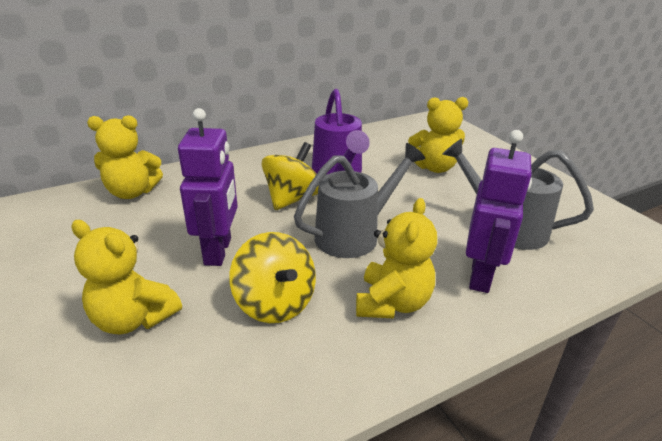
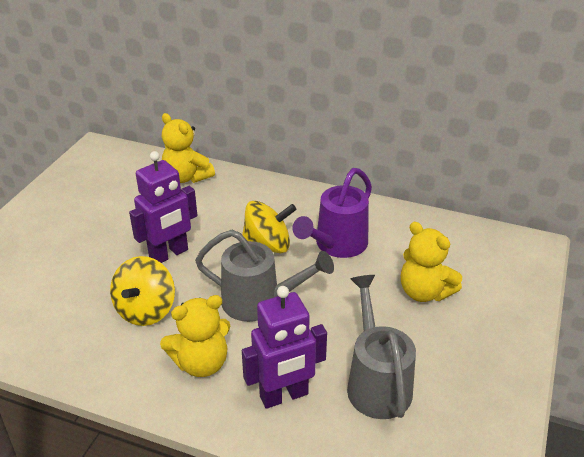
camera: 50 degrees right, 5 degrees up
yellow teddy bear [72,220,182,334] -> none

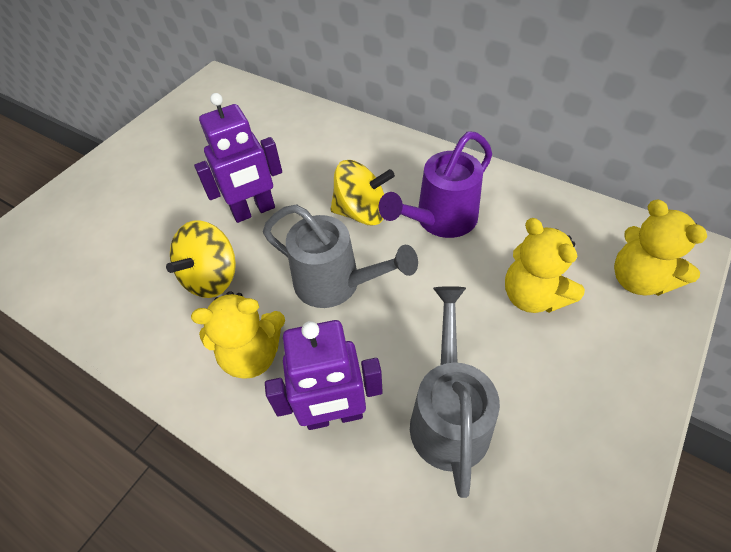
camera: 15 degrees right, 15 degrees up
yellow teddy bear [162,113,215,183] -> yellow teddy bear moved to [614,199,707,296]

